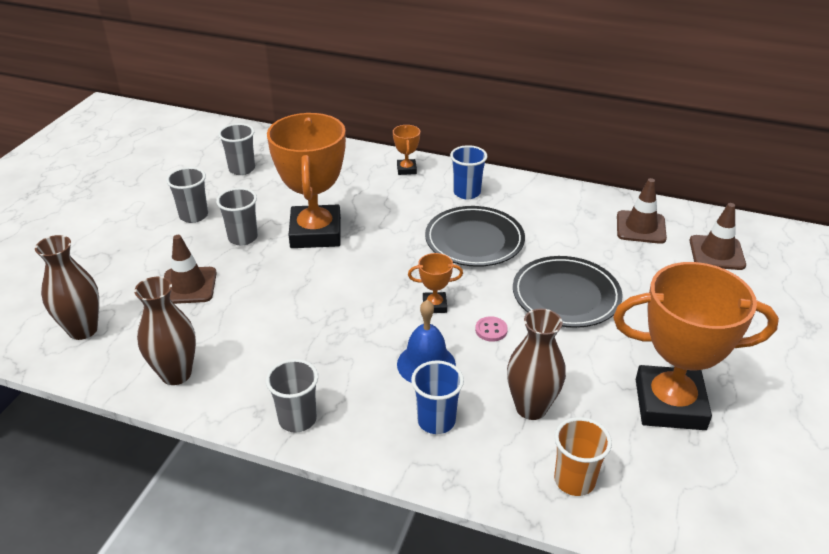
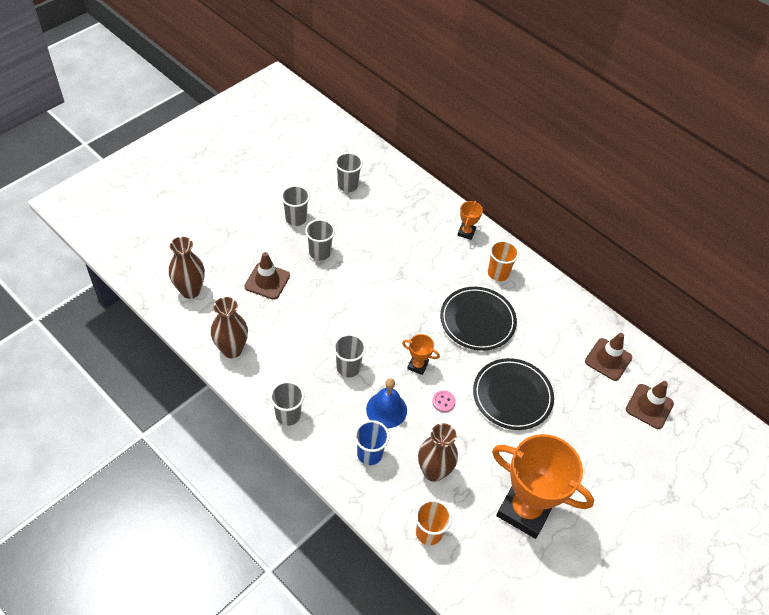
camera: 20 degrees right, 15 degrees up
orange trophy [267,113,346,248] -> none
blue cup [450,145,488,199] -> orange cup [488,240,519,281]
none -> grey cup [333,334,366,377]

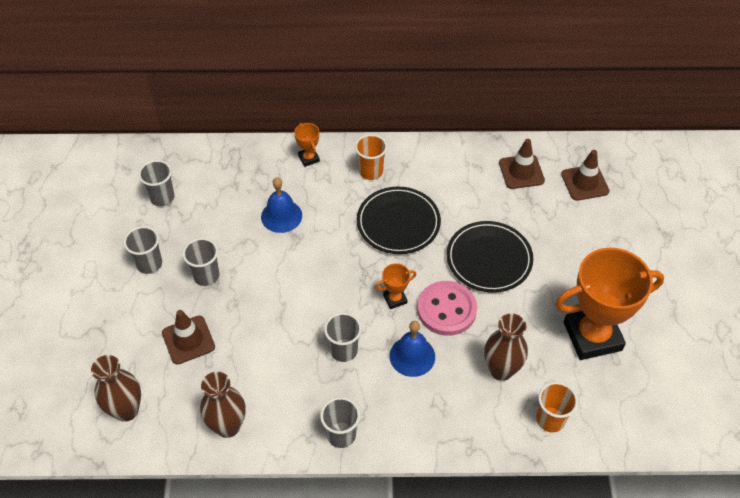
camera: 40 degrees left, 0 degrees up
blue cup [355,420,389,465] -> none
pink button [432,390,456,412] -> pink button [417,281,477,336], size x2.35
none -> blue bell [261,177,302,233]

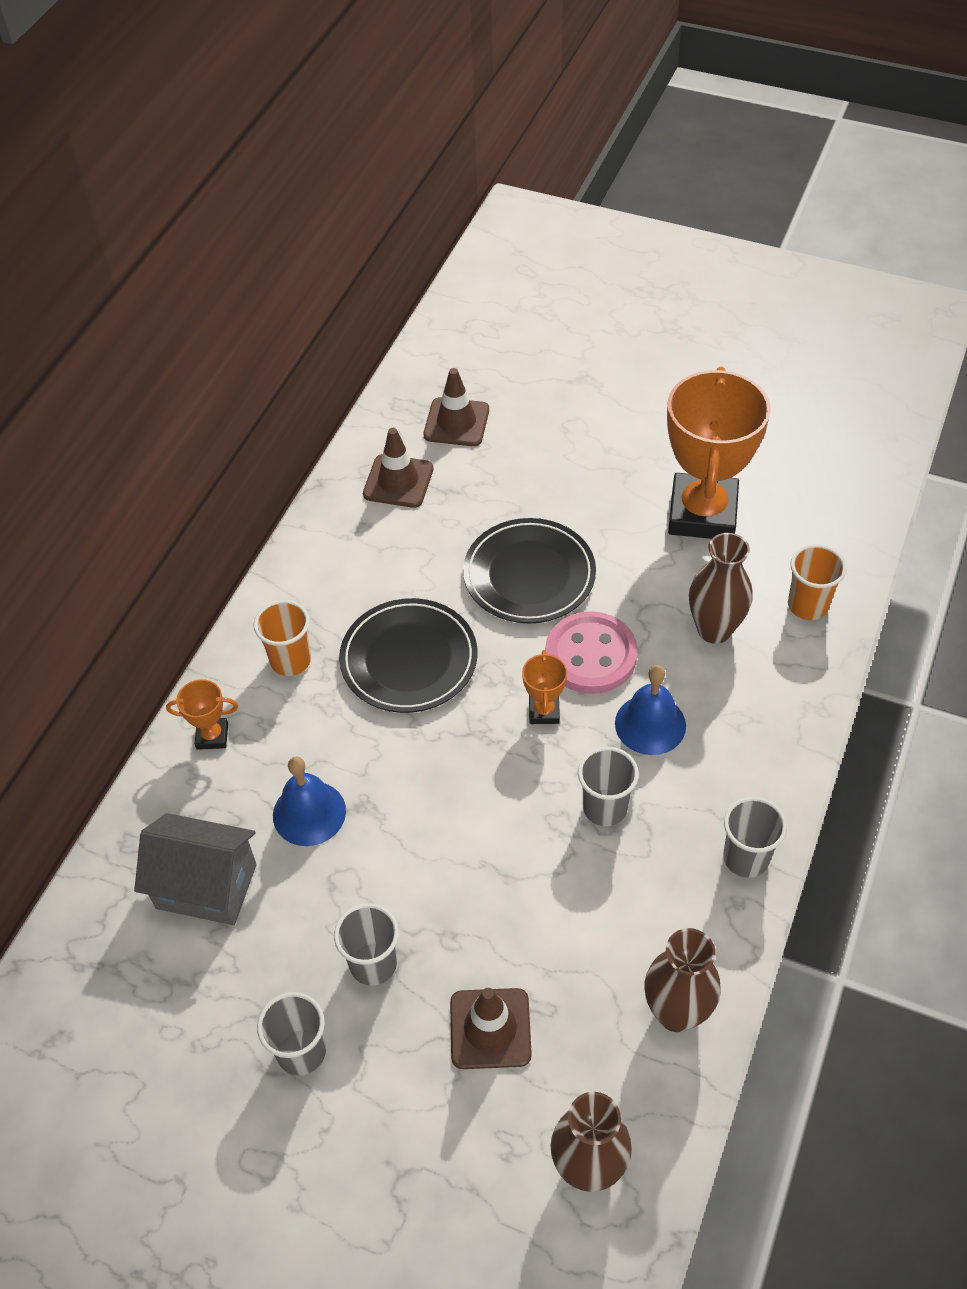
camera: 65 degrees left, 0 degrees up
grey cup [138,160,174,206] -> none
none -> grey house [134,813,257,925]

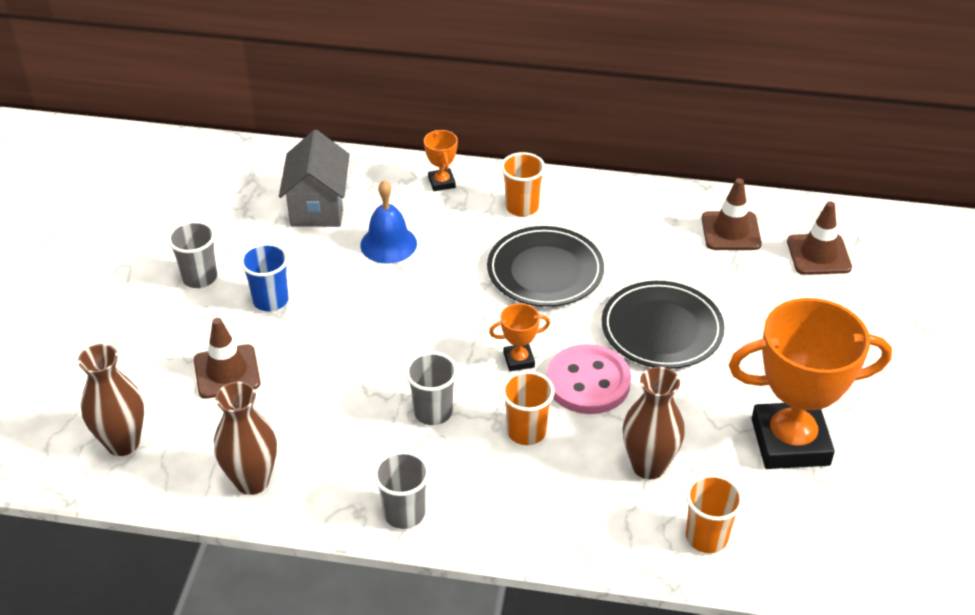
camera: 75 degrees right, 10 degrees down
grey cup [334,903,399,986] -> blue cup [240,243,289,311]
blue bell [615,665,686,755] -> orange cup [501,371,555,445]

